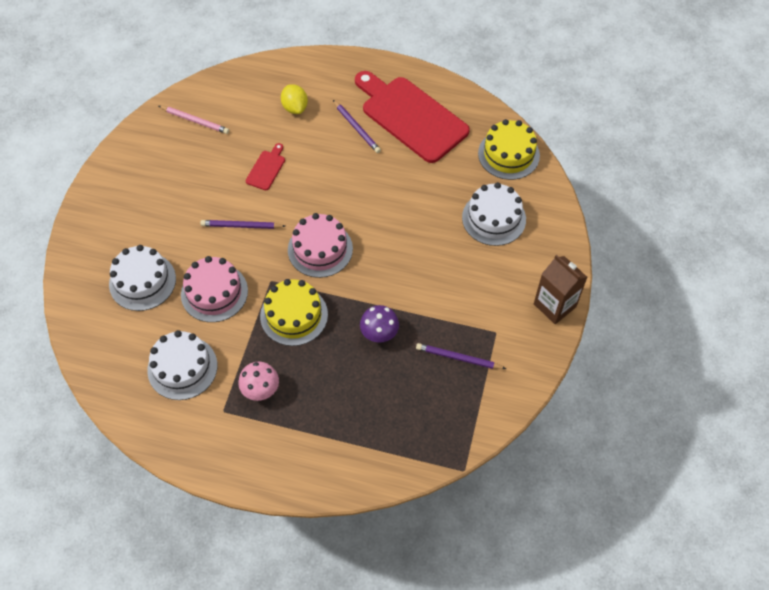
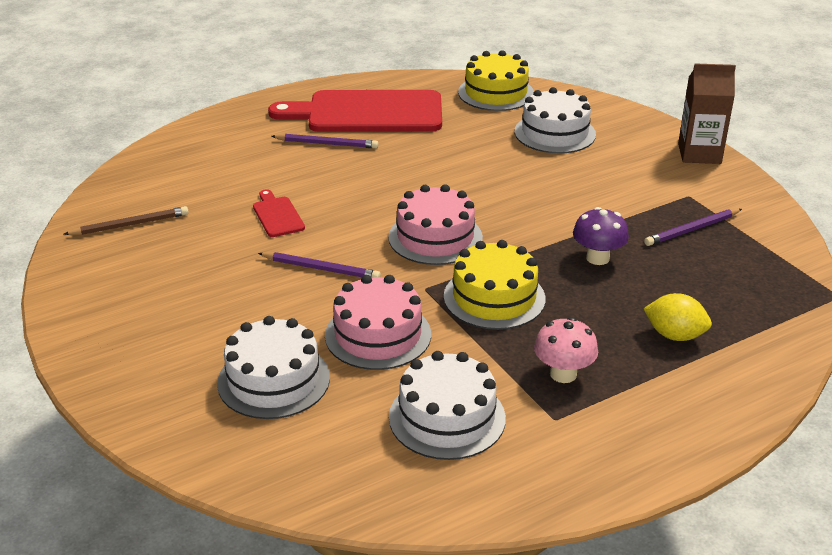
camera: 45 degrees left, 25 degrees down
pink pencil [159,106,229,134] -> brown pencil [64,206,189,235]
purple pencil [200,220,285,229] -> purple pencil turned 120 degrees counterclockwise [258,252,381,278]
yellow lemon [281,84,308,114] -> yellow lemon moved to [643,293,712,341]

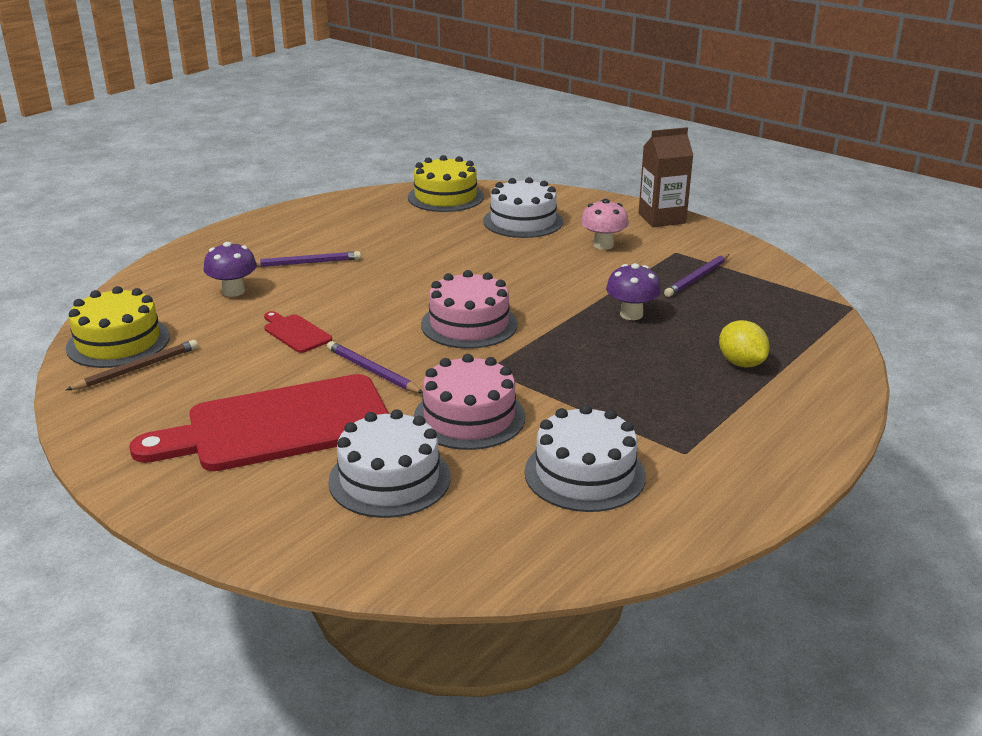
camera: 20 degrees left, 5 degrees down
purple pencil [258,252,381,278] -> purple pencil turned 135 degrees counterclockwise [327,341,423,394]
red cutting board [268,90,442,132] -> red cutting board moved to [129,374,389,471]
yellow cake [444,240,545,330] -> yellow cake moved to [66,286,170,368]
pink mushroom [534,317,598,383] -> pink mushroom moved to [581,199,629,250]
yellow lemon [643,293,712,341] -> yellow lemon turned 60 degrees clockwise [719,320,770,367]
none -> purple mushroom [203,242,257,297]

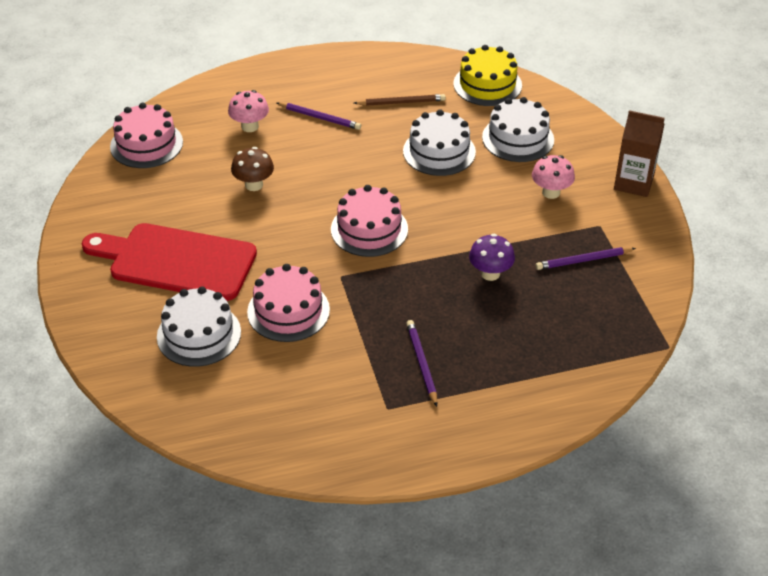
camera: 35 degrees right, 15 degrees up
yellow cake [66,286,170,368] -> pink cake [110,103,183,168]
brown pencil [66,340,198,390] -> brown pencil moved to [354,94,446,106]
purple mushroom [203,242,257,297] -> pink mushroom [228,90,269,132]
red cutting board [264,311,332,353] -> brown mushroom [231,147,274,191]
purple pencil [327,341,423,394] -> purple pencil moved to [406,320,437,407]
white cake [525,404,646,512] -> white cake moved to [403,109,476,176]
yellow lemon [719,320,770,367] -> none

